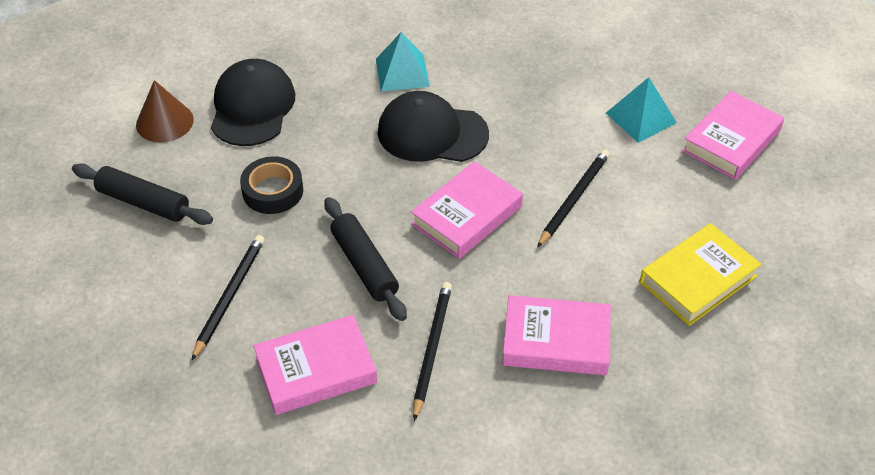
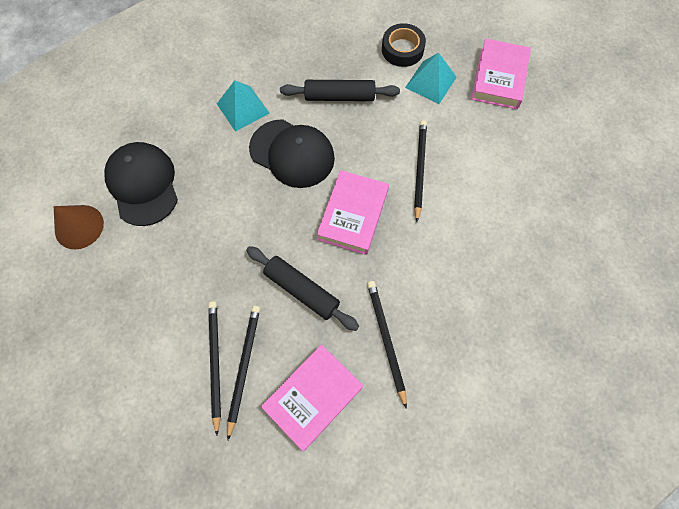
camera: 25 degrees left, 20 degrees up
black rolling pin [72,163,213,225] -> black rolling pin moved to [280,80,400,101]
black tape [240,156,303,214] -> black tape moved to [382,23,426,67]
black cap [378,91,489,162] -> black cap turned 135 degrees counterclockwise [249,119,335,188]
pink book [502,295,611,375] -> none
yellow book [640,223,761,326] -> none
none -> black pencil [227,306,260,440]

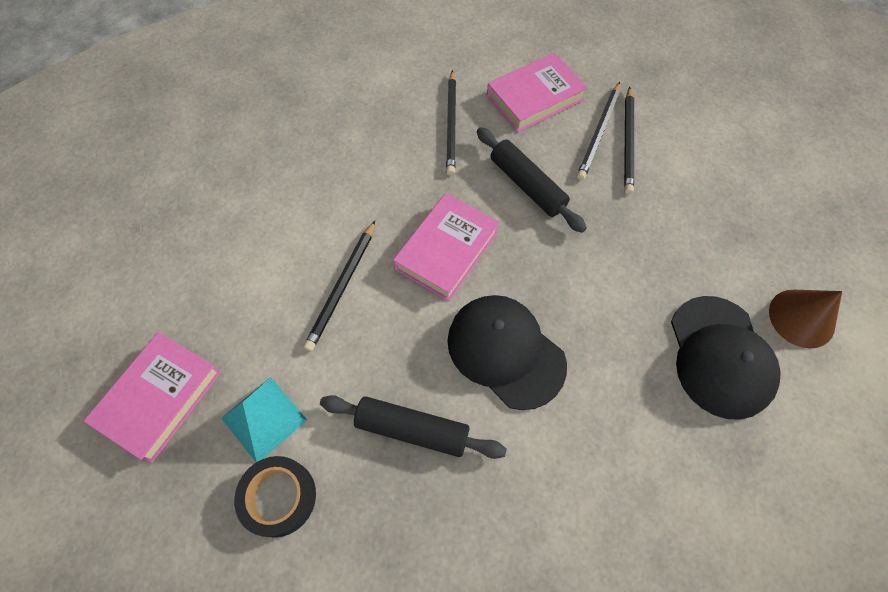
camera: 165 degrees left, 5 degrees down
turquoise pyramid [217,80,270,132] -> none

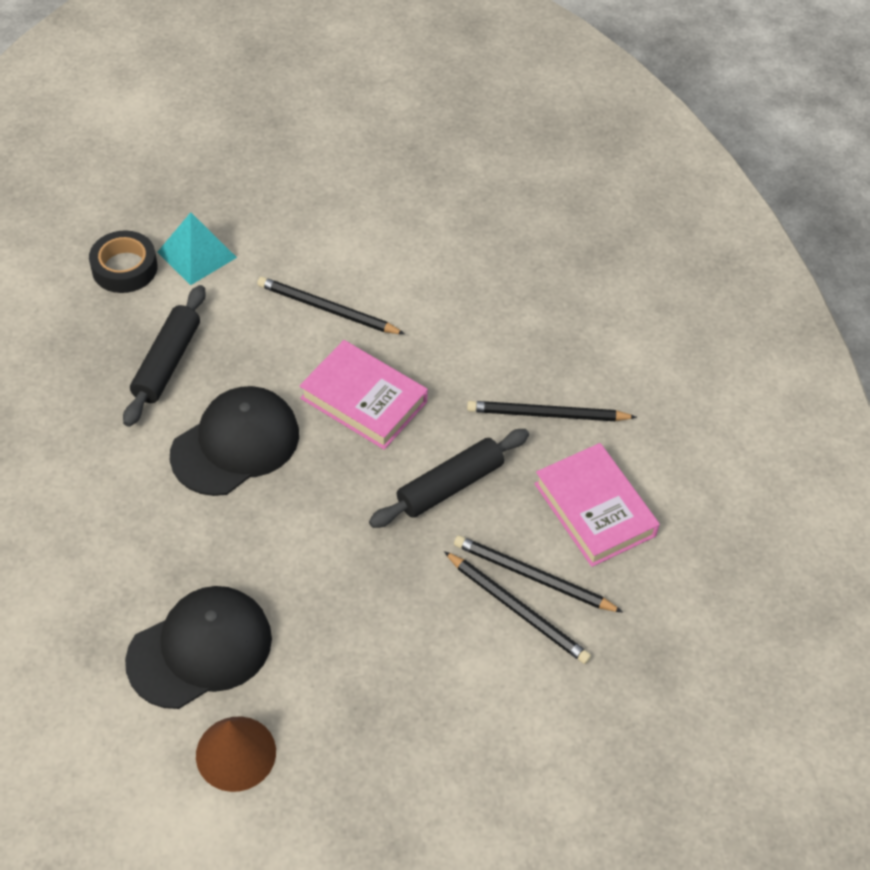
camera: 90 degrees right, 10 degrees down
pink book [84,332,221,463] -> none
black pencil [624,87,634,194] -> black pencil turned 150 degrees counterclockwise [444,551,591,664]
black cap [671,296,781,420] -> black cap turned 150 degrees clockwise [125,586,272,709]

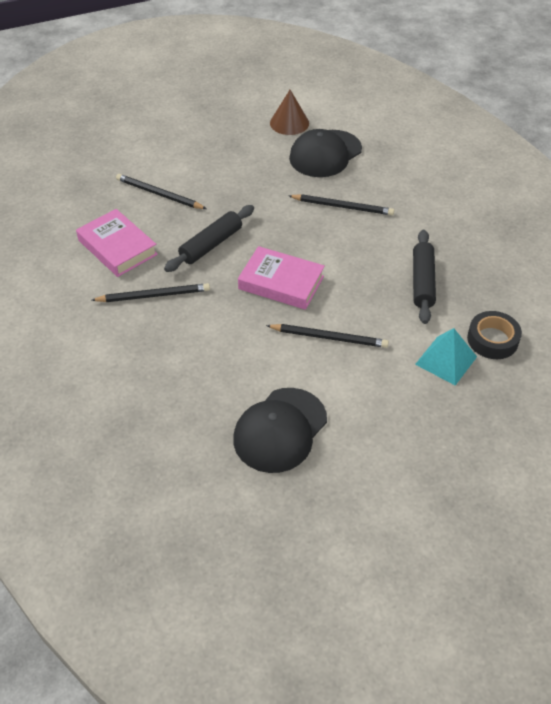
camera: 170 degrees right, 5 degrees down
black cap [170,386,299,496] -> black cap moved to [233,388,327,473]
black pencil [454,535,623,612] -> black pencil moved to [288,194,394,215]

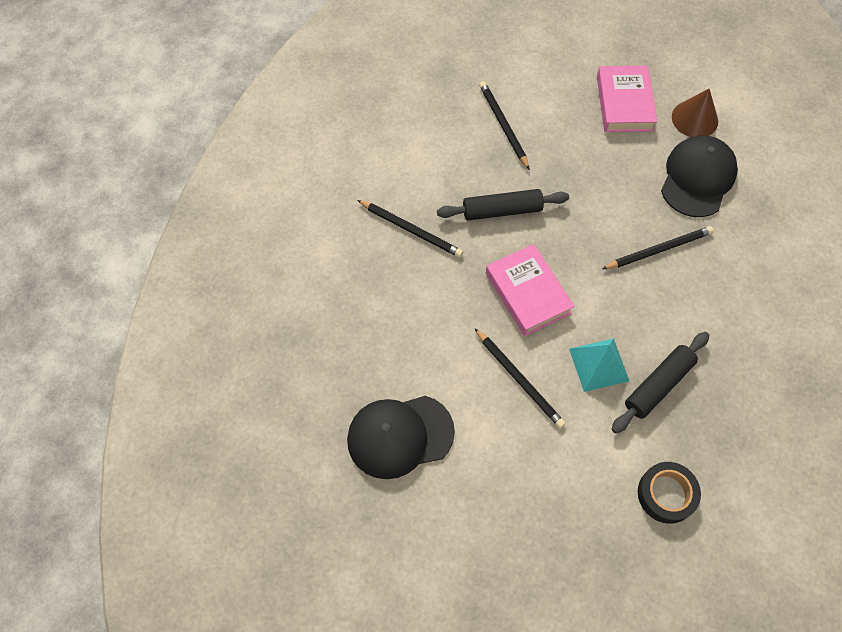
camera: 40 degrees right, 15 degrees up
pink book [76,209,158,277] -> pink book moved to [597,66,658,132]
black pencil [288,194,394,215] -> black pencil turned 75 degrees counterclockwise [602,226,714,269]
black cap [289,129,362,177] -> black cap turned 120 degrees clockwise [661,135,738,217]
turquoise pyramid [415,328,477,386] -> turquoise pyramid moved to [569,339,629,392]

